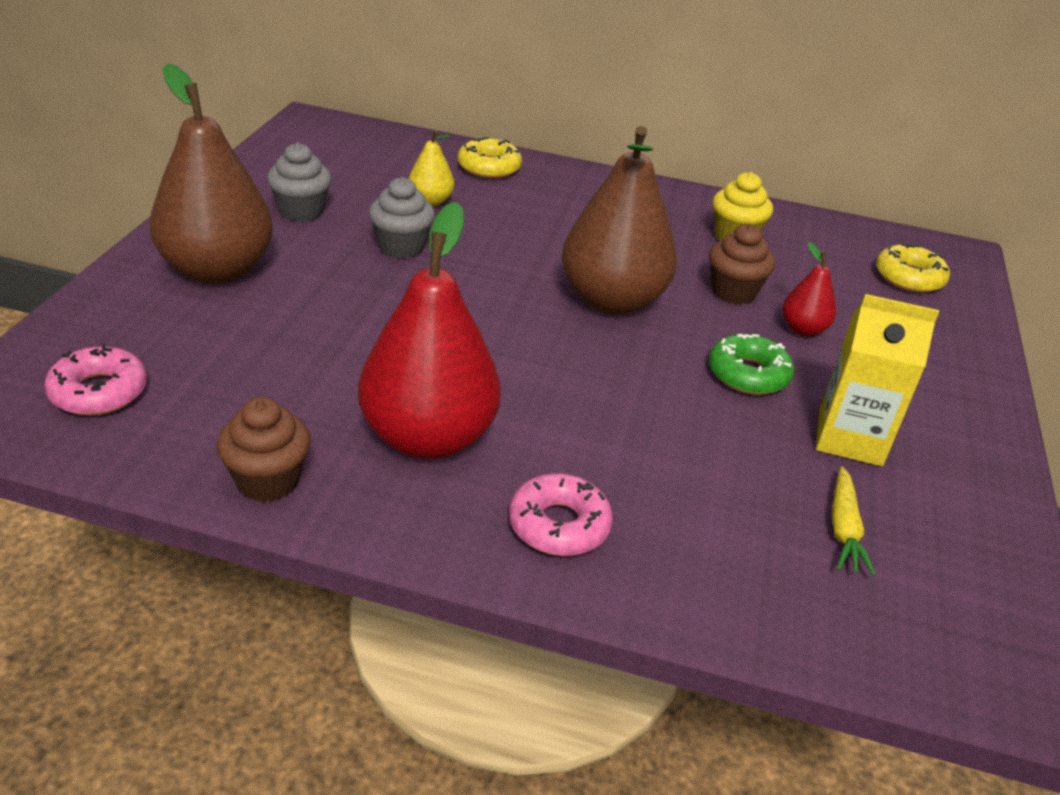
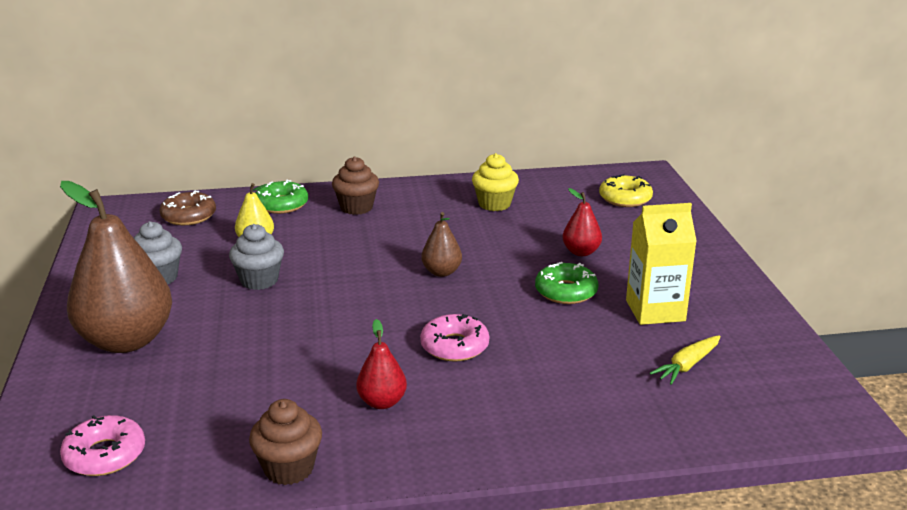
camera: 20 degrees left, 10 degrees down
red pear [358,202,501,459] -> red pear [356,319,407,409], size x0.46
yellow donut [458,137,522,178] -> green donut [256,180,308,214]
pink donut [509,473,613,556] -> pink donut moved to [420,314,489,362]
brown pear [562,126,677,315] -> brown pear [421,212,462,277], size x0.46
brown cupcake [709,224,775,304] -> brown cupcake moved to [332,156,379,215]
yellow carrot [832,466,876,576] -> yellow carrot turned 60 degrees clockwise [650,335,721,385]
none -> brown donut [159,190,216,225]

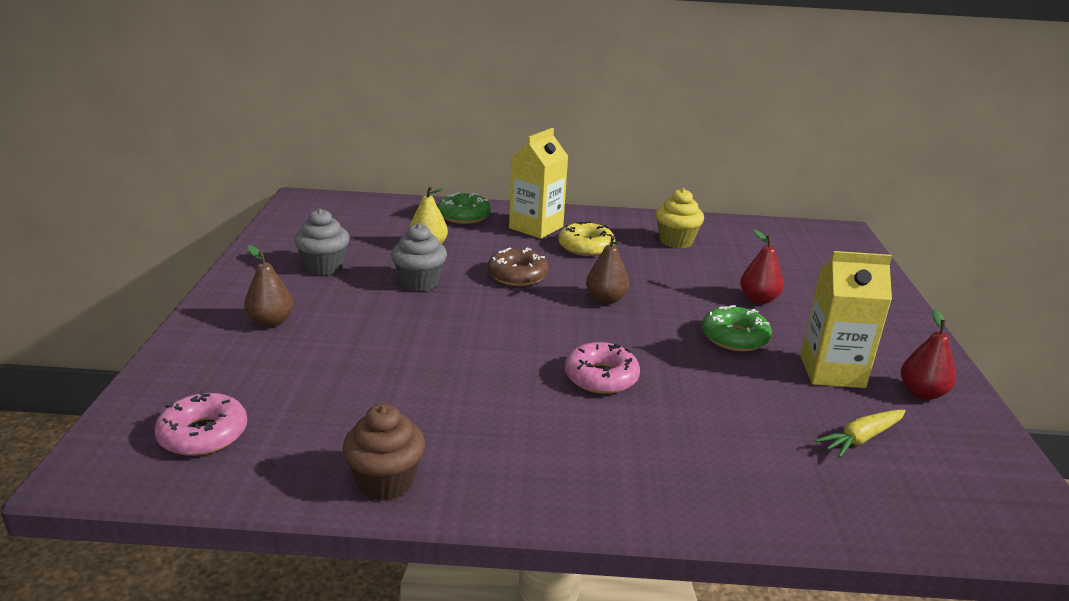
camera: 10 degrees right, 0 degrees up
brown pear [60,181,172,353] -> brown pear [244,245,293,327], size x0.46
brown donut [159,190,216,225] -> brown donut moved to [487,247,549,286]
brown cupcake [332,156,379,215] -> yellow carton [509,128,568,239]
red pear [356,319,407,409] -> red pear moved to [901,309,956,400]
yellow donut [599,174,653,207] -> yellow donut moved to [558,222,615,256]

